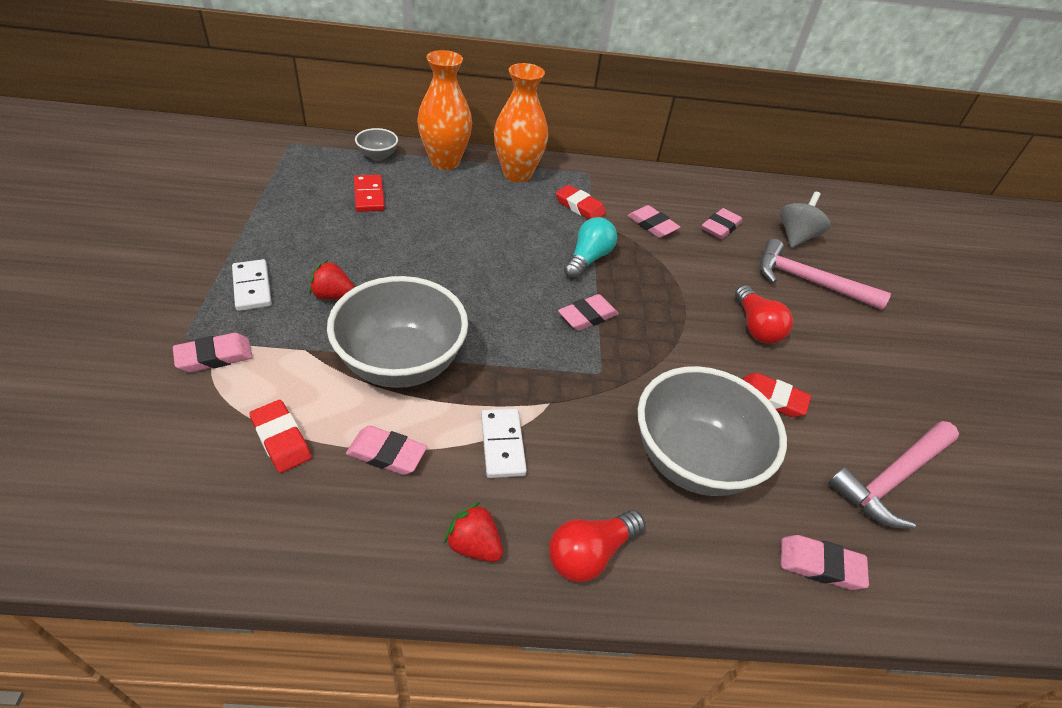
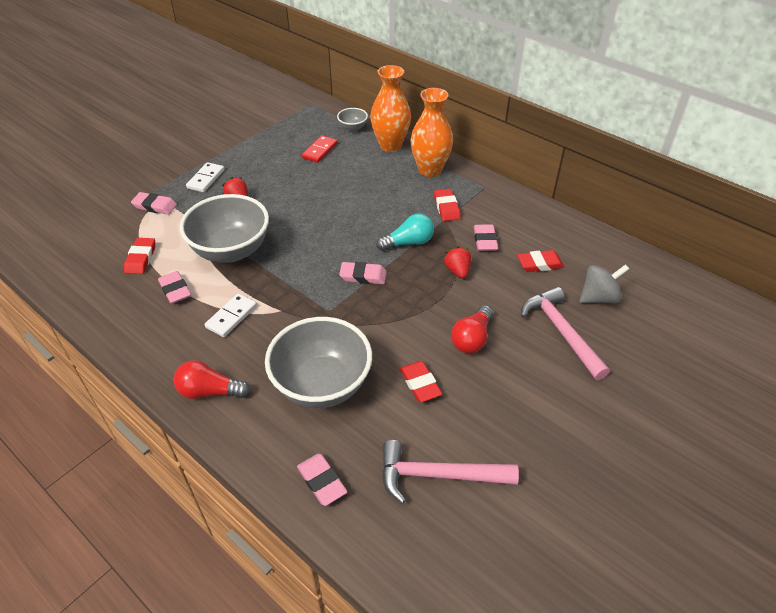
camera: 45 degrees right, 0 degrees up
red strawberry [444,502,503,562] -> red strawberry moved to [443,246,471,279]
pink eraser [702,208,742,239] -> red eraser [517,250,564,272]

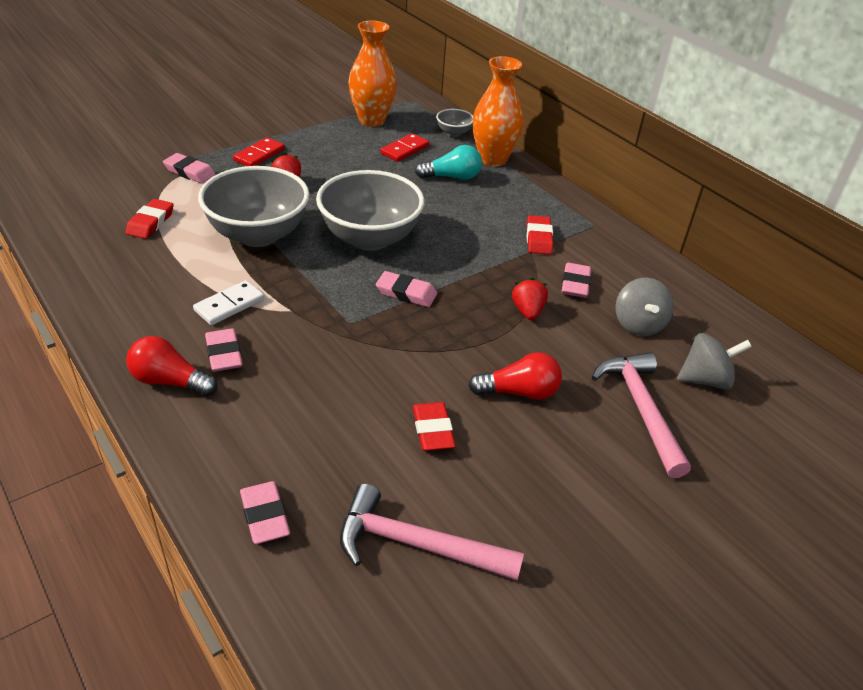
camera: 10 degrees right, 5 degrees down
pink eraser [158,271,191,304] -> pink eraser moved to [205,328,243,372]
white domino [186,162,224,192] -> red domino [233,137,285,166]
grey bowl [265,317,372,408] -> grey bowl moved to [316,170,424,251]
turquoise light bulb [376,214,434,251] -> turquoise light bulb moved to [415,145,482,180]
orange vase [410,88,453,177] -> orange vase moved to [348,20,397,127]
red light bulb [451,305,493,353] -> red light bulb turned 135 degrees counterclockwise [468,352,562,400]
red eraser [517,250,564,272] -> grey spinning top [616,278,674,336]

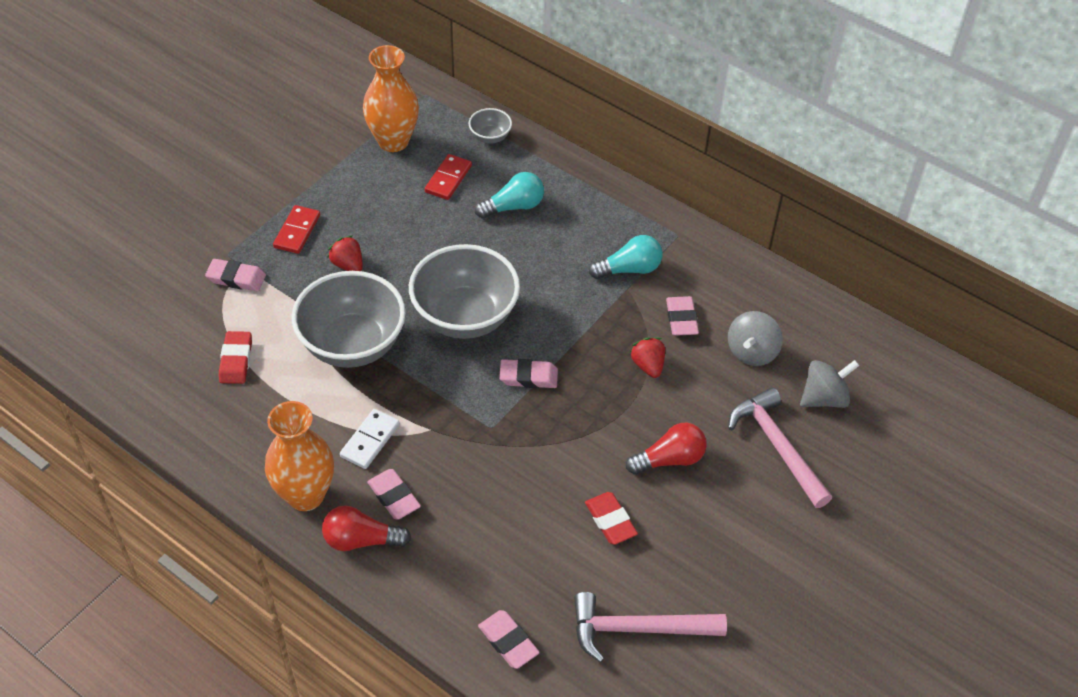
camera: 15 degrees left, 10 degrees up
orange vase [472,56,524,166] -> orange vase moved to [265,401,334,511]
red eraser [527,215,553,254] -> turquoise light bulb [589,235,663,279]
grey spinning top [616,278,674,336] -> grey spinning top turned 45 degrees clockwise [728,311,783,366]

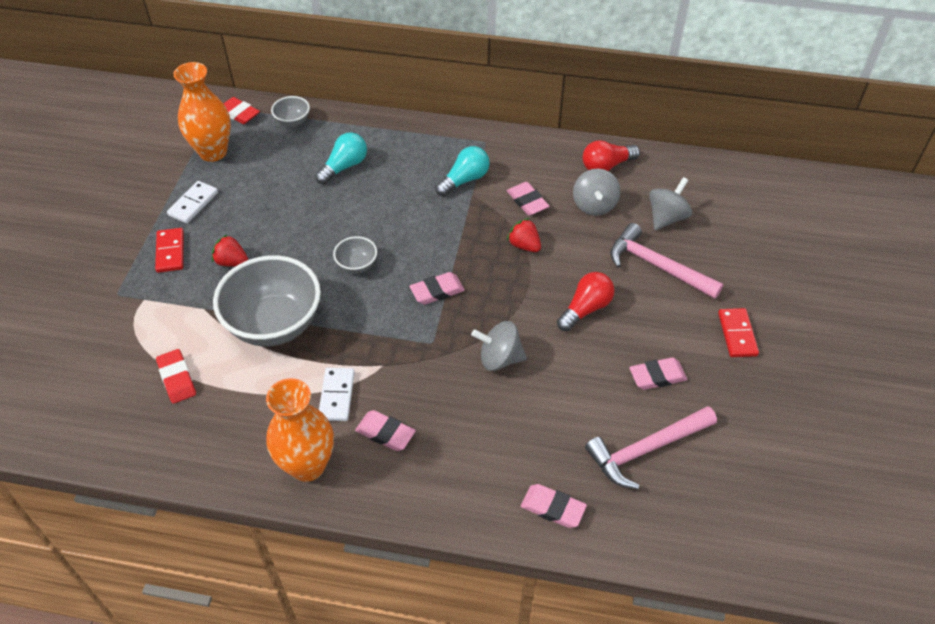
camera: 25 degrees left, 0 degrees up
pink eraser [205,259,266,291] -> pink eraser moved to [629,357,687,390]
red light bulb [322,506,411,551] -> red light bulb moved to [583,140,640,171]
grey bowl [409,244,520,339] -> grey bowl [333,236,377,273], size x0.44
red domino [425,154,472,200] -> red domino moved to [718,308,759,357]
red eraser [585,492,638,545] -> red eraser moved to [223,97,260,124]
none -> white domino [167,181,218,223]
none -> grey spinning top [471,321,527,371]

